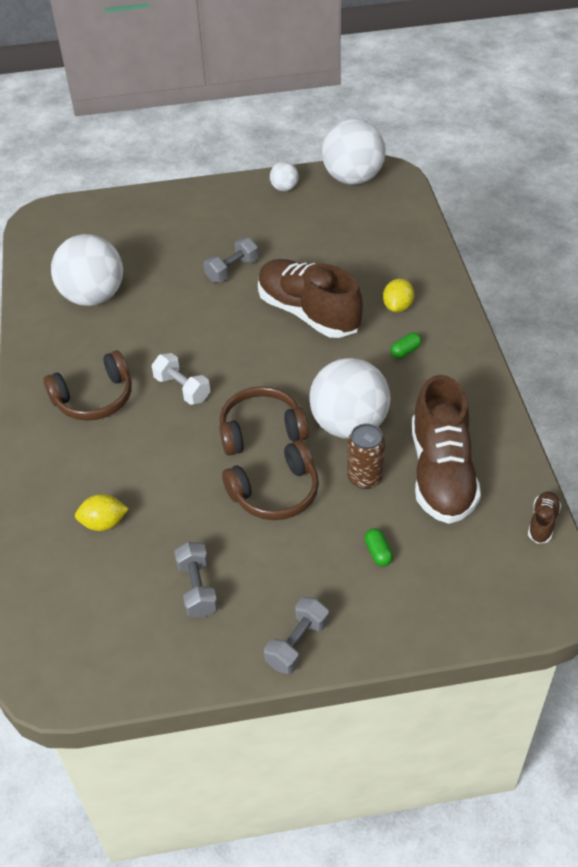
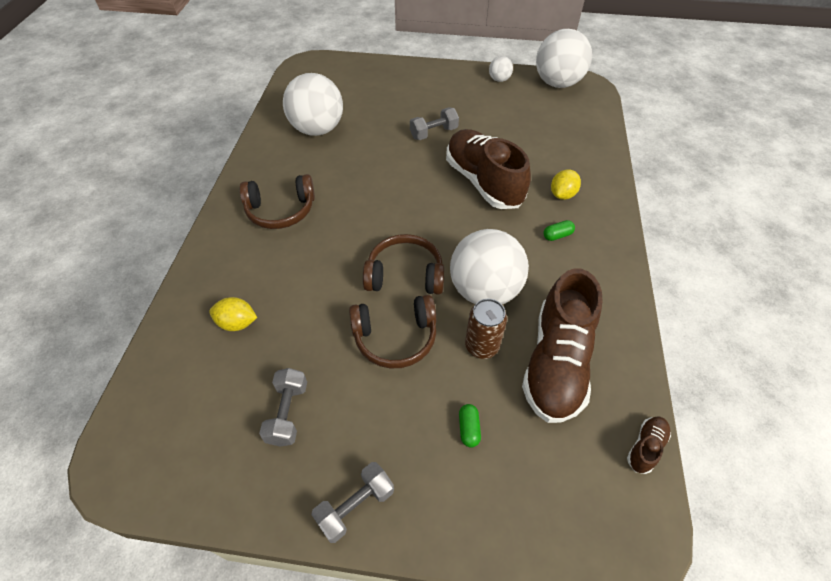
camera: 15 degrees right, 5 degrees up
white dumbbell [152,353,210,405] -> none

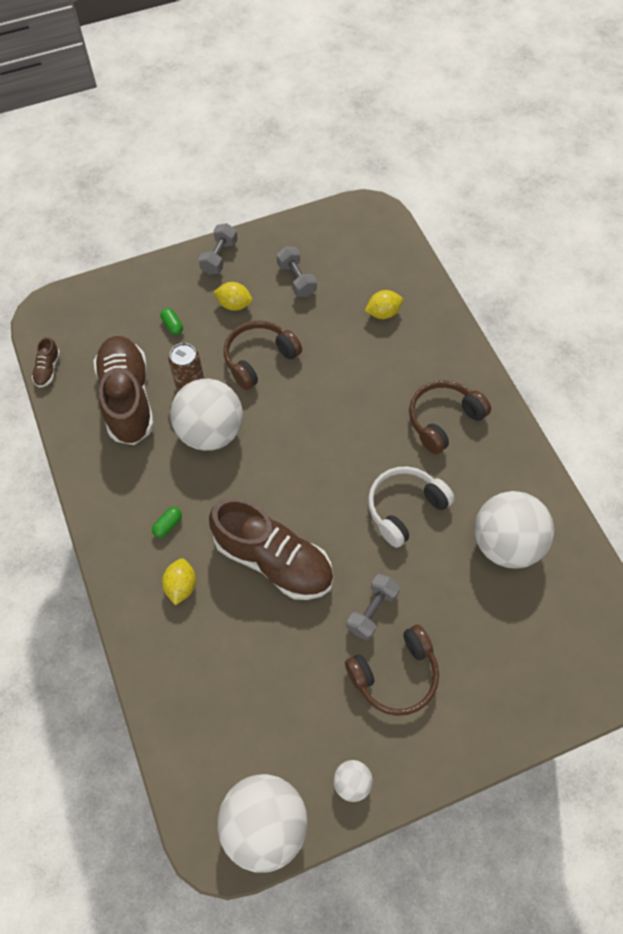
camera: 150 degrees right, 10 degrees up
brown headphones [363,234,444,294] -> brown headphones moved to [345,625,439,716]
none -> yellow lemon [214,282,252,311]
none -> white headphones [368,466,455,548]

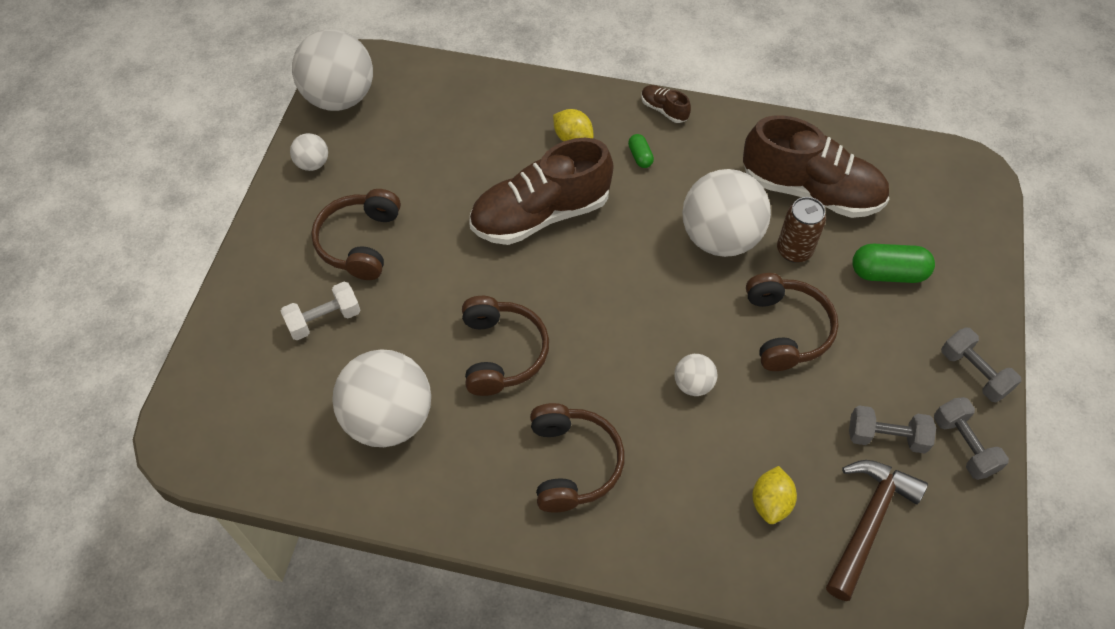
camera: 125 degrees right, 5 degrees down
brown shoe [32,337,60,388] -> brown shoe moved to [642,85,691,123]
green capsule [160,308,183,335] -> green capsule [852,244,935,283], size x1.88
yellow lemon [214,282,252,311] -> none
grey dumbbell [347,574,400,641] -> grey dumbbell moved to [934,397,1009,480]
white headphones [368,466,455,548] -> brown headphones [462,296,549,396]
none -> white dumbbell [281,282,361,340]
none -> white ball [674,354,717,396]
none -> brown hammer [826,460,928,601]

